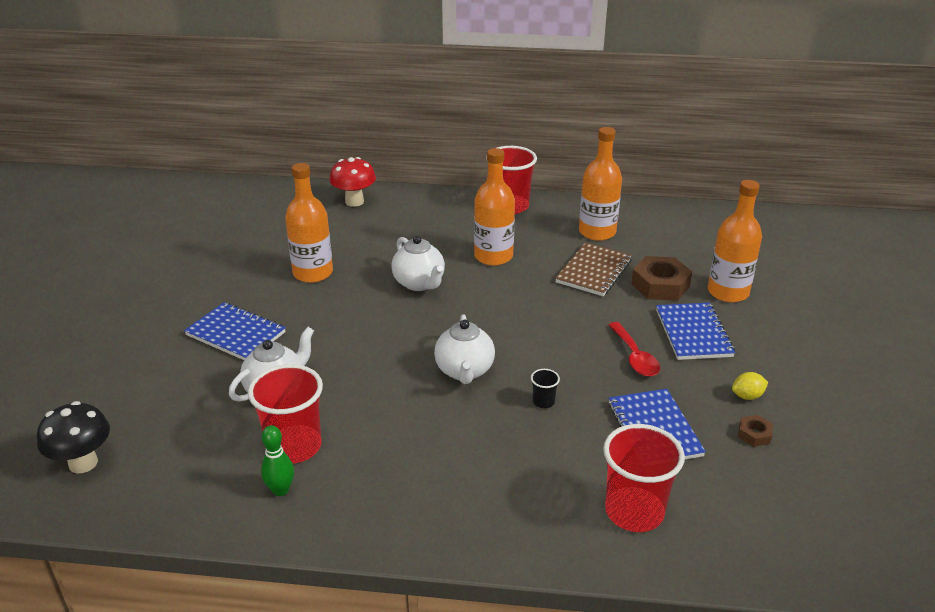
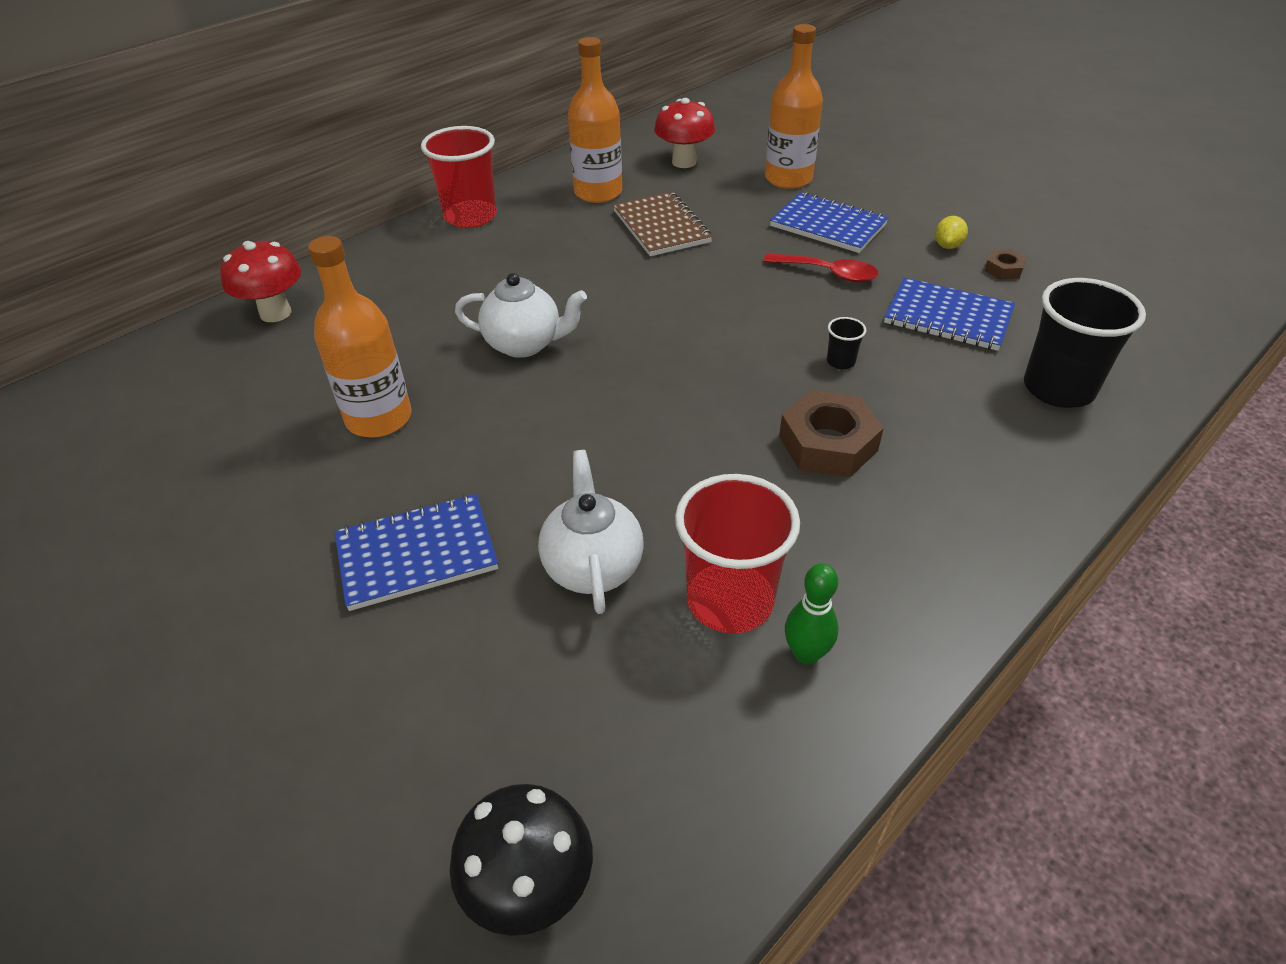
camera: 50 degrees left, 10 degrees up
white teapot [434,314,495,384] -> none
orange bottle [474,148,515,266] -> none
red cup [603,424,685,532] -> black cup [1024,278,1146,408]
brown nut [631,256,692,301] -> brown nut moved to [779,390,884,477]
none -> red mushroom [654,98,715,168]

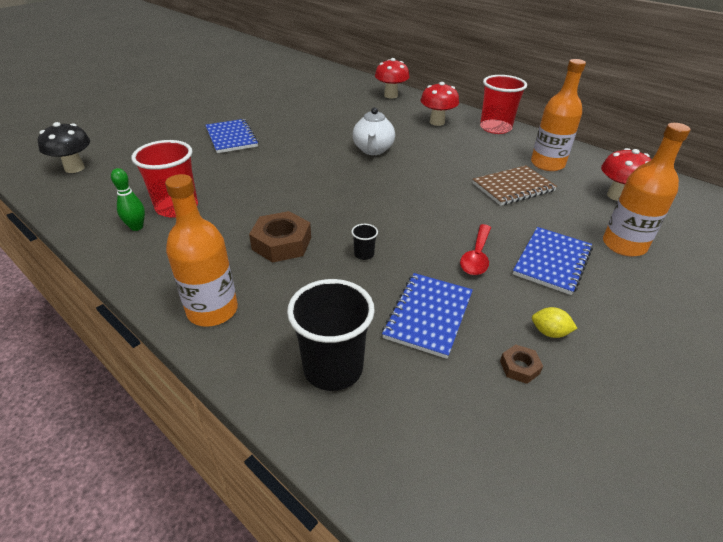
camera: 85 degrees right, 5 degrees down
orange bottle [308,236,412,438] -> orange bottle moved to [165,174,238,327]
white teapot [538,450,644,614] -> none
none -> red mushroom [421,82,459,126]

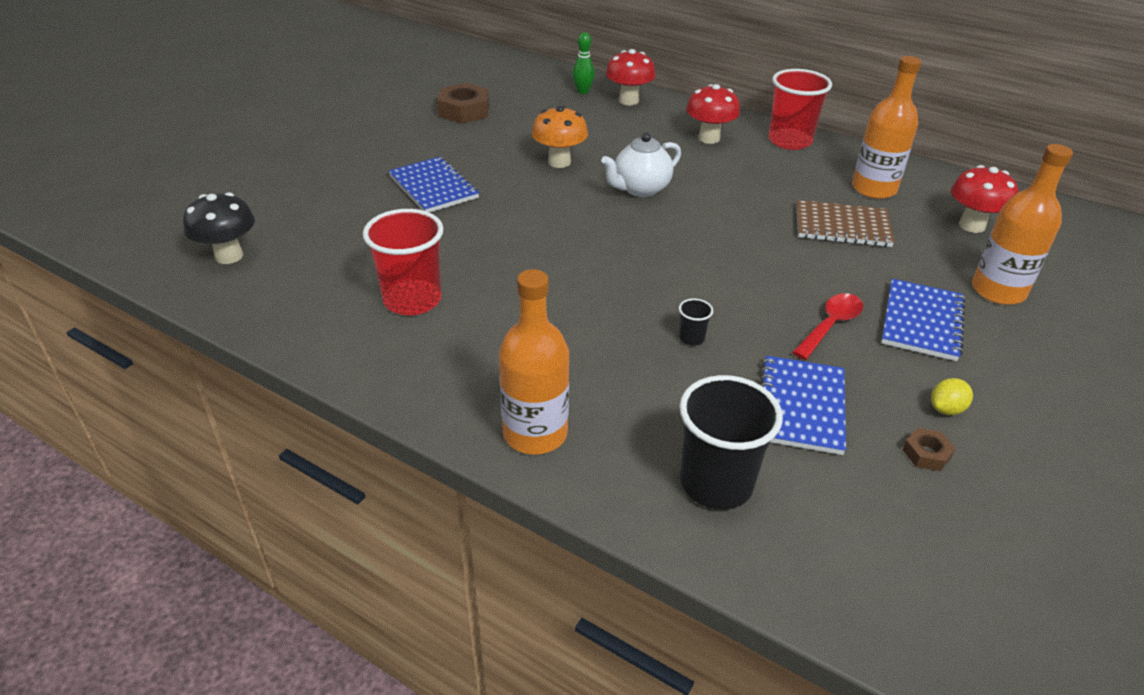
camera: 10 degrees left, 0 degrees up
green bowling pin [111,168,145,231] -> green bowling pin moved to [572,32,595,94]
brown nut [249,211,311,263] -> brown nut moved to [437,83,490,123]
white teapot [353,107,395,155] -> white teapot turned 60 degrees clockwise [601,133,681,197]
red spoon [460,224,491,275] -> red spoon turned 150 degrees counterclockwise [792,293,863,360]
brown notebook [472,165,557,206] -> brown notebook turned 45 degrees clockwise [796,200,895,247]
yellow lemon [532,307,577,338] -> yellow lemon turned 45 degrees counterclockwise [931,378,973,415]
none -> orange mushroom [532,106,588,168]

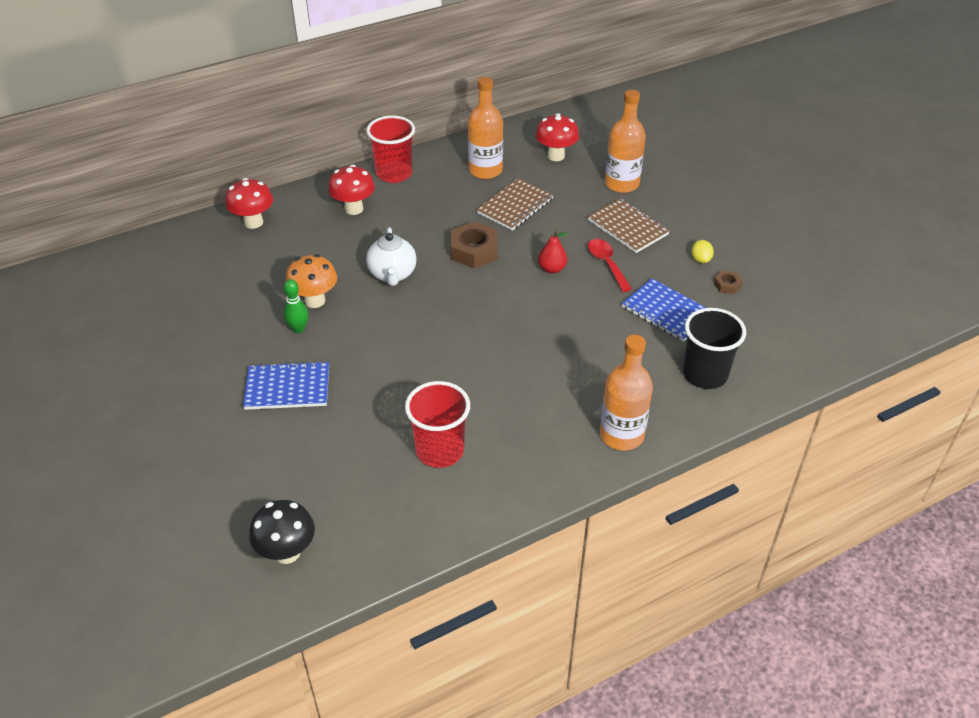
camera: 60 degrees left, 5 degrees up
brown nut [437,83,490,123] -> brown nut moved to [451,222,498,268]
green bowling pin [572,32,595,94] -> green bowling pin moved to [283,279,308,333]
black cup [679,298,713,346] -> none
blue notebook [881,279,965,361] -> brown notebook [588,198,670,253]
none -> red pear [538,230,568,273]

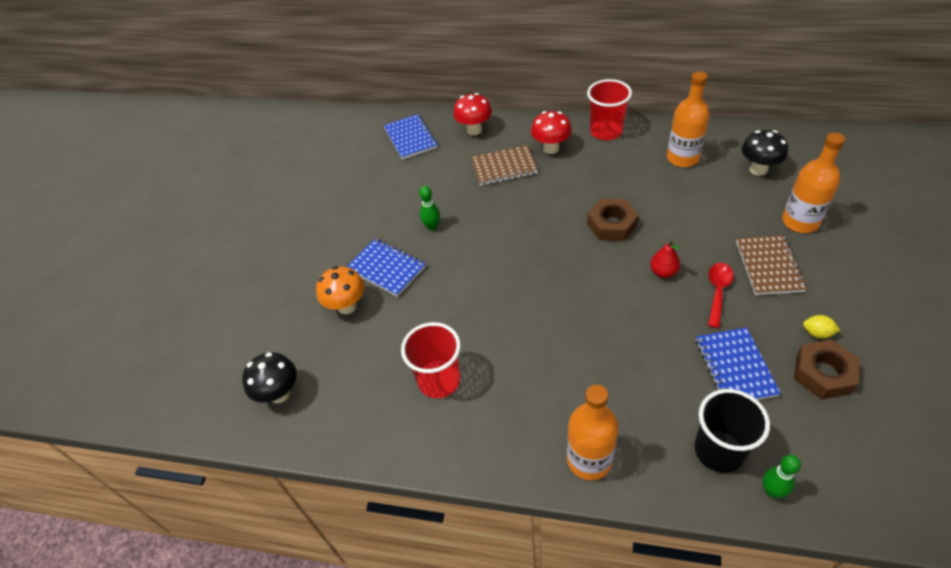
camera: 45 degrees right, 5 degrees up
orange mushroom [285,254,337,308] -> orange mushroom moved to [316,266,365,314]
white teapot [366,227,416,286] -> none
brown notebook [476,178,554,231] -> brown notebook moved to [471,145,538,186]
red mushroom [535,113,579,161] -> black mushroom [742,130,788,176]
yellow lemon [691,240,714,263] -> yellow lemon turned 75 degrees clockwise [803,315,840,339]
brown nut [714,270,743,294] -> brown nut [794,339,860,399], size x2.00
none -> blue notebook [384,114,438,160]
none -> green bowling pin [763,455,801,498]

